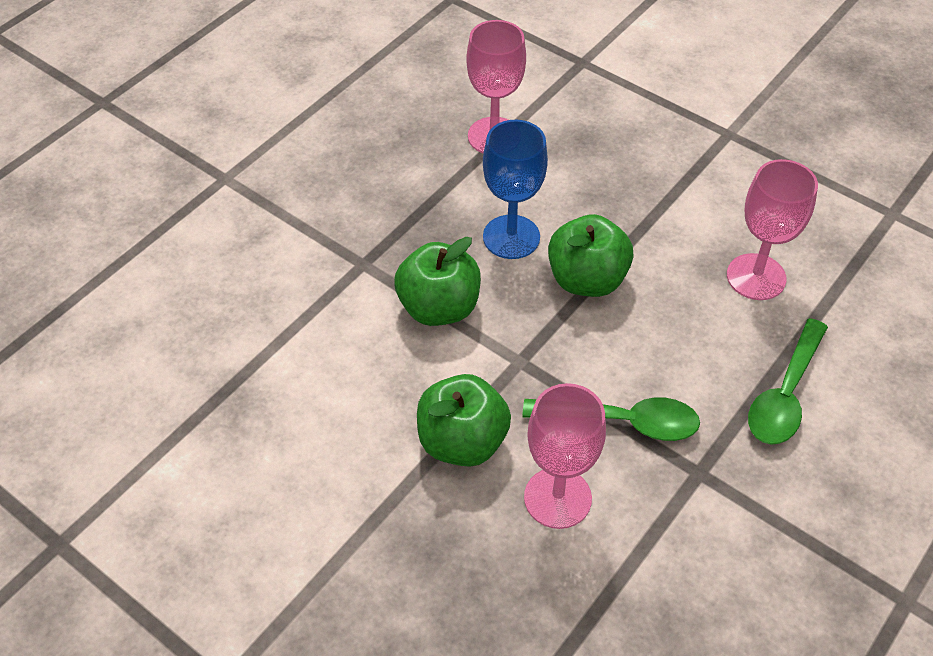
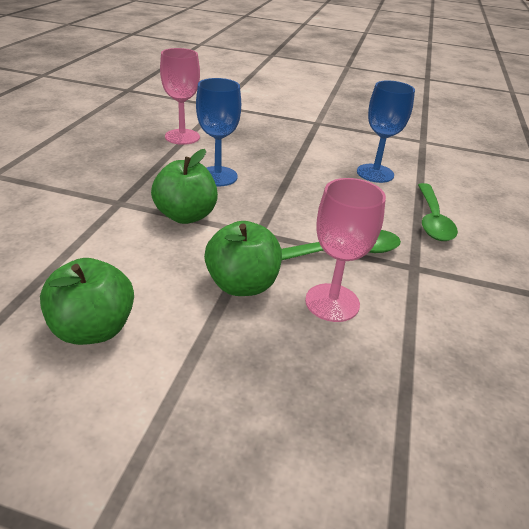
camera: 25 degrees left, 15 degrees down
green apple [548,214,634,297] -> green apple moved to [40,258,134,345]
pink goblet [727,159,818,300] -> blue goblet [357,81,415,183]

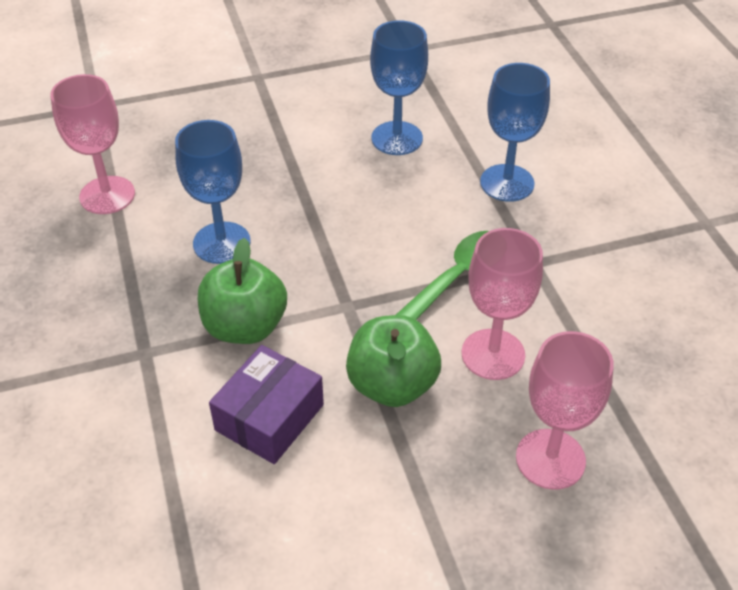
camera: 30 degrees left, 10 degrees up
green apple [40,258,134,345] -> none
green spoon [418,183,458,241] -> blue goblet [480,63,550,202]
none -> purple box [209,345,324,464]
none -> pink goblet [516,331,614,490]

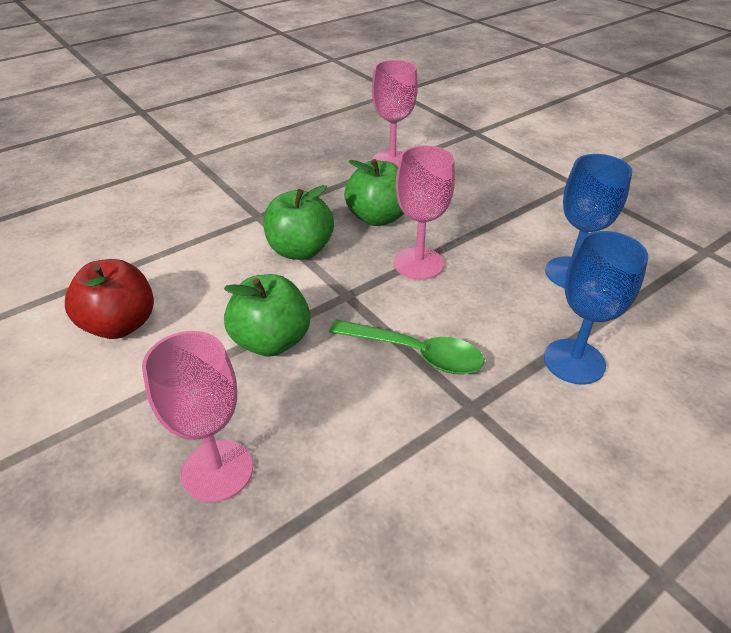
camera: 70 degrees right, 5 degrees down
blue goblet [175,120,251,264] -> green apple [344,159,404,226]
purple box [209,345,324,464] -> none
pink goblet [462,228,543,380] -> pink goblet moved to [394,145,455,280]
none -> red apple [65,259,154,339]

